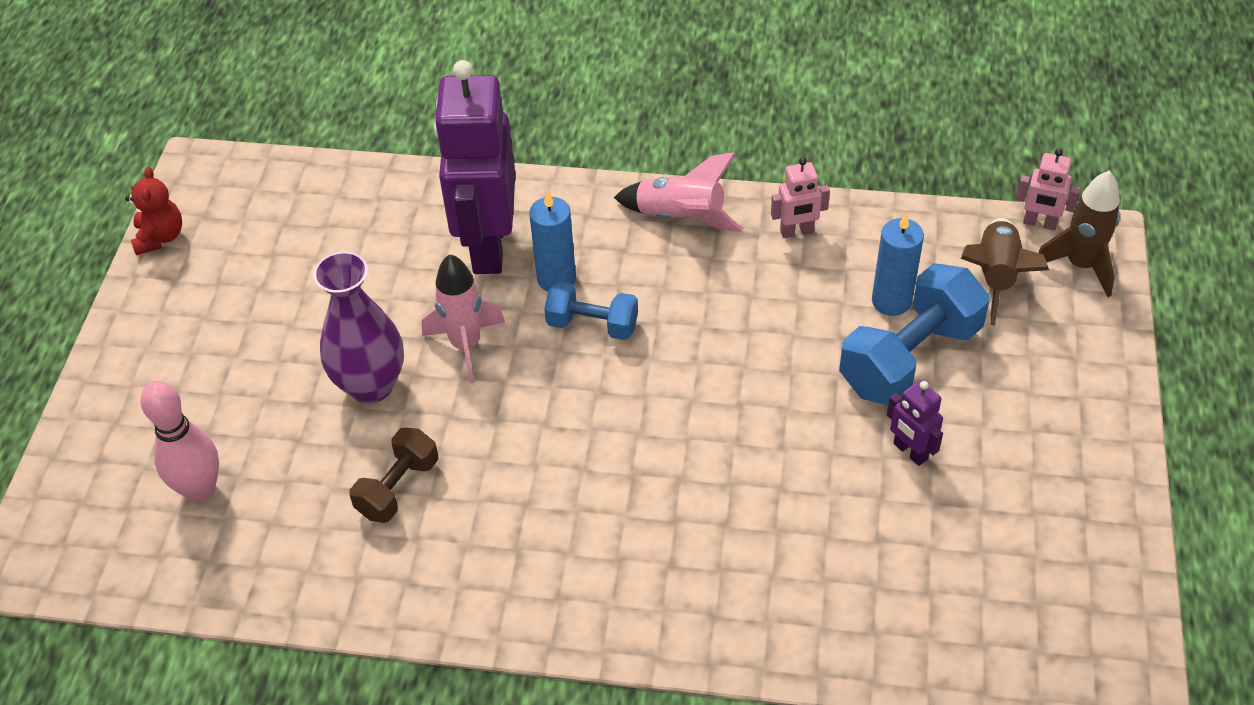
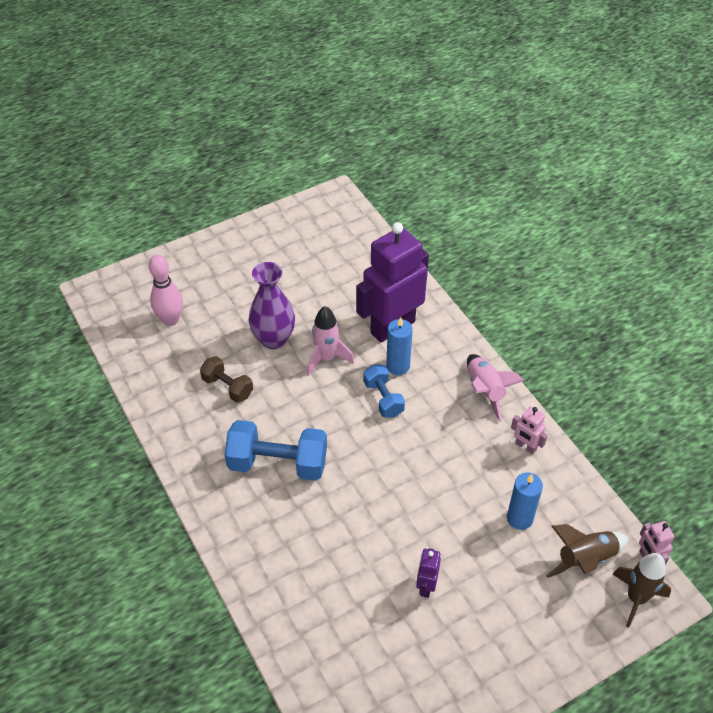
camera: 50 degrees right, 0 degrees up
red teddy bear [125,167,182,255] -> none
brown dumbbell [349,428,438,523] -> brown dumbbell turned 45 degrees clockwise [200,356,253,403]
blue dumbbell [839,263,990,405] -> blue dumbbell moved to [224,420,327,481]

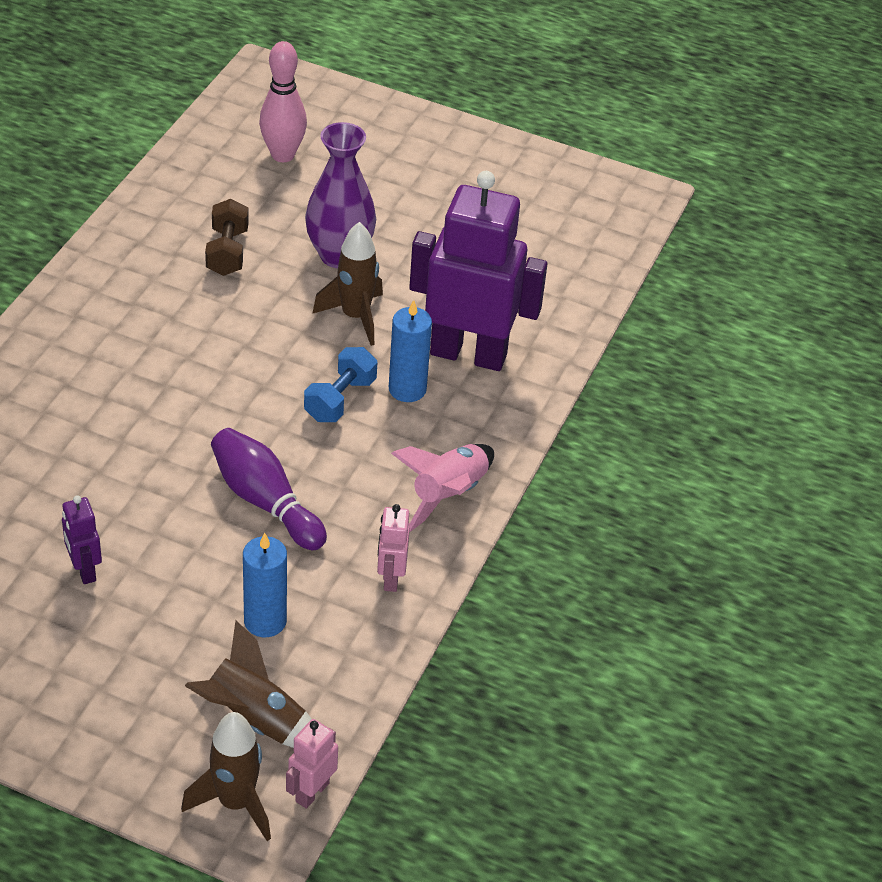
camera: 50 degrees right, 5 degrees down
blue dumbbell [224,420,327,481] -> none
pink rocket [307,306,354,376] -> brown rocket [312,222,383,346]
purple robot [416,548,441,598] -> purple robot turned 90 degrees counterclockwise [62,495,102,584]
none -> purple bowling pin [211,428,327,550]

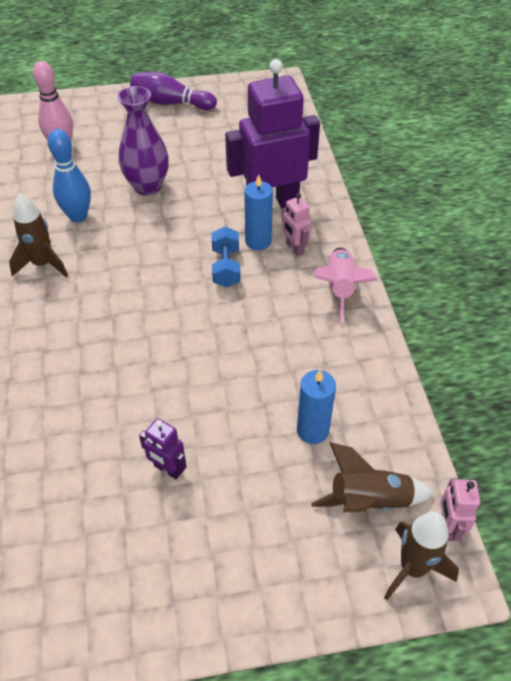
camera: 30 degrees left, 5 degrees up
brown dumbbell [205,199,249,276] -> blue bowling pin [48,129,91,223]
purple bowling pin [211,428,327,550] -> purple bowling pin moved to [130,71,217,110]
brown rocket [312,222,383,346] -> brown rocket moved to [9,193,68,278]
pink robot [377,504,410,592] -> pink robot moved to [282,193,311,257]

